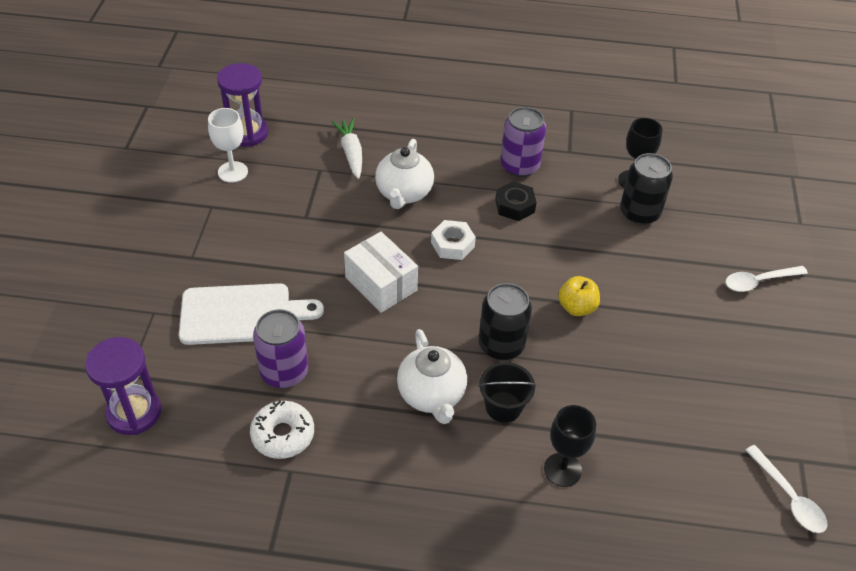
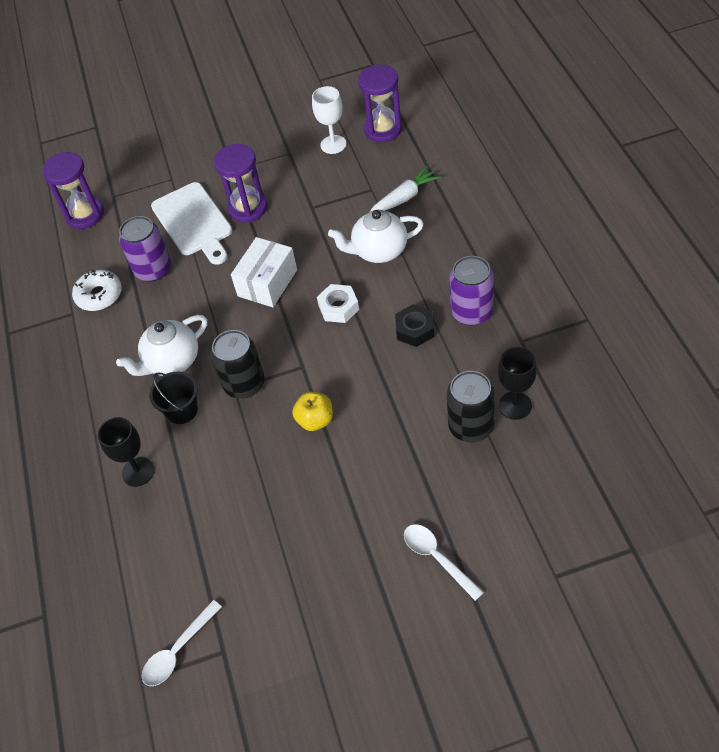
camera: 75 degrees right, 5 degrees up
none -> purple hourglass [214,144,267,223]

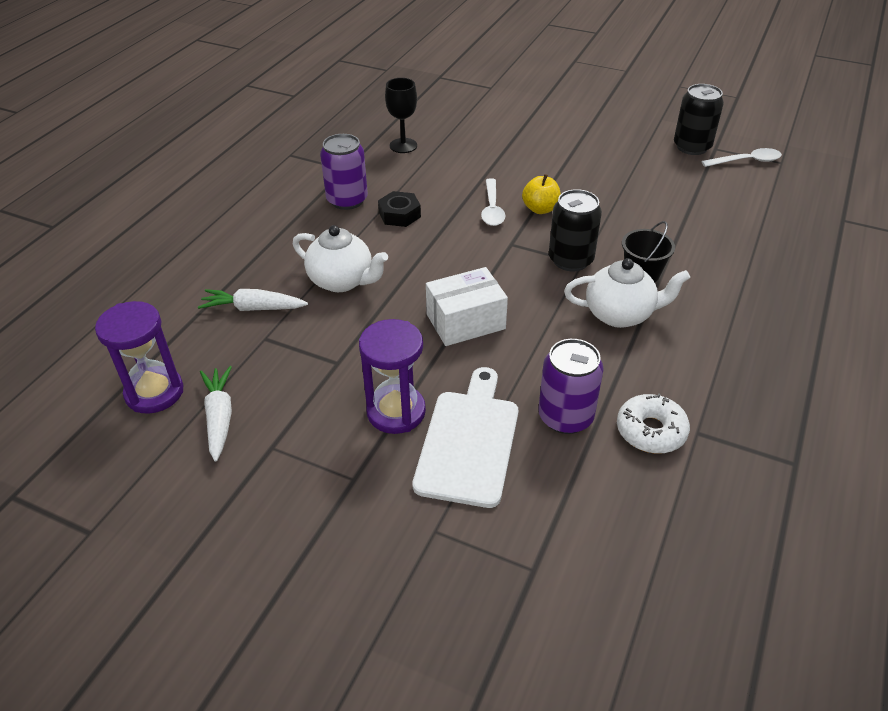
camera: 145 degrees left, 10 degrees down
purple hourglass [42,152,104,229] -> none
black goblet [98,417,155,487] -> none
white goblet [312,86,347,154] -> white carrot [200,366,232,462]
white nut [317,284,359,323] -> none
white spoon [404,524,484,601] -> white spoon moved to [481,178,506,226]
black can [447,371,495,442] -> black can moved to [674,84,724,155]

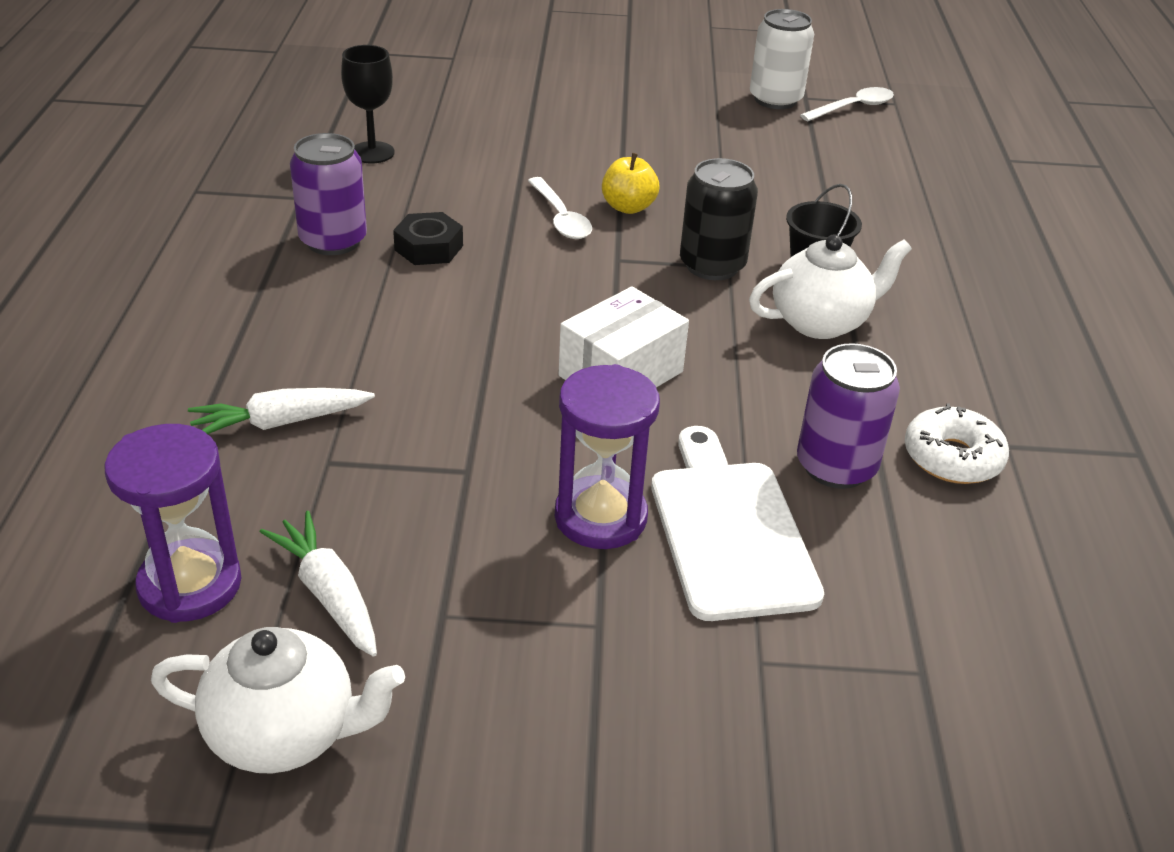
camera: 25 degrees left, 5 degrees down
white teapot [293,225,388,292] -> white teapot moved to [151,627,405,773]
black can [674,84,724,155] -> white can [750,9,814,109]

